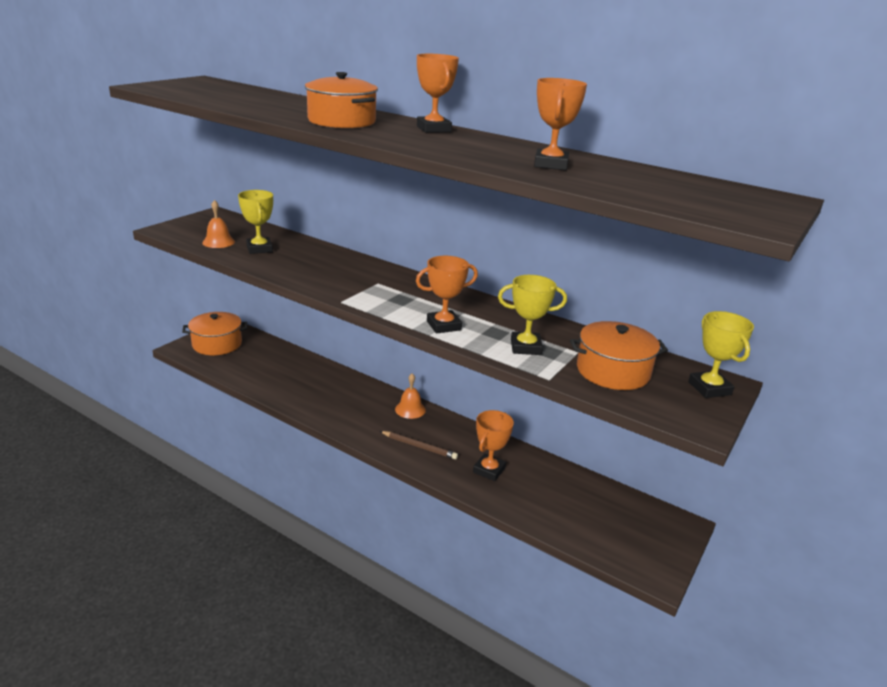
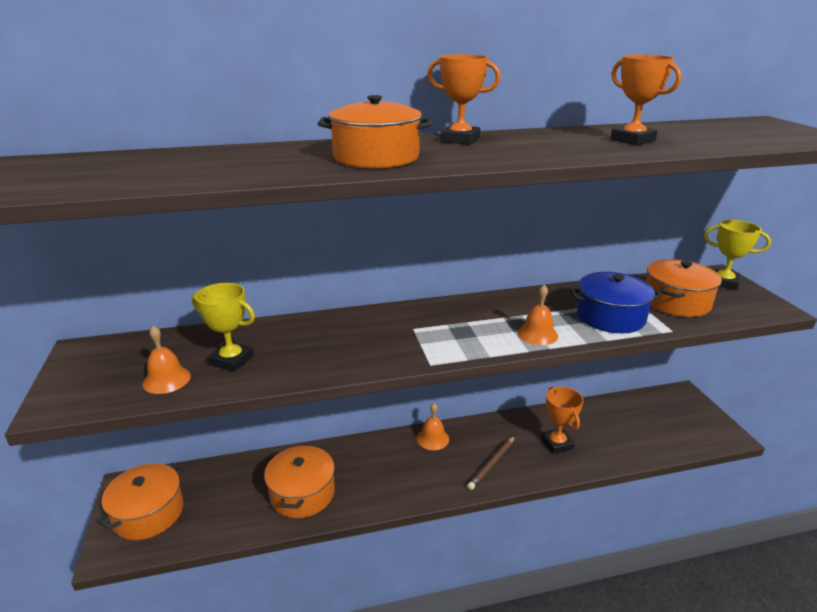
camera: 45 degrees left, 0 degrees up
brown pencil [380,431,458,459] -> brown pencil turned 150 degrees clockwise [467,436,515,490]
orange trophy [416,256,478,333] -> orange bell [518,285,558,345]
yellow trophy [498,275,567,355] -> blue pot [570,272,662,333]
none -> orange pot [264,444,335,518]

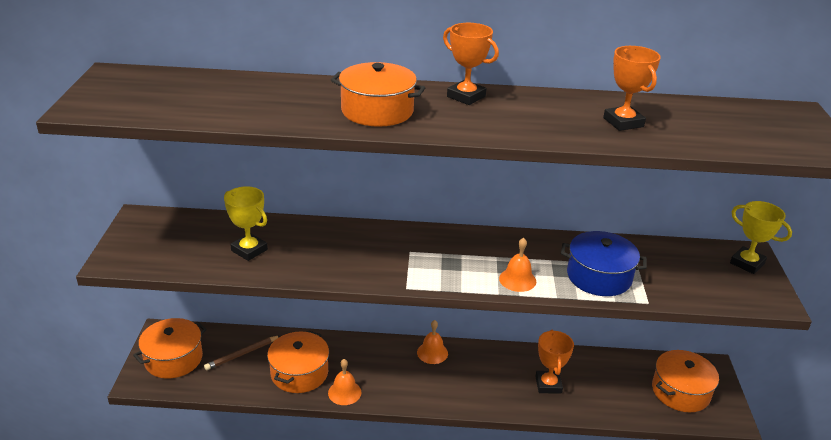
camera: 15 degrees right, 5 degrees up
orange bell [142,326,191,394] -> orange bell moved to [328,359,361,405]
brown pencil [467,436,515,490] -> brown pencil moved to [204,335,281,370]
orange pot [646,259,722,317] -> orange pot moved to [652,350,719,412]

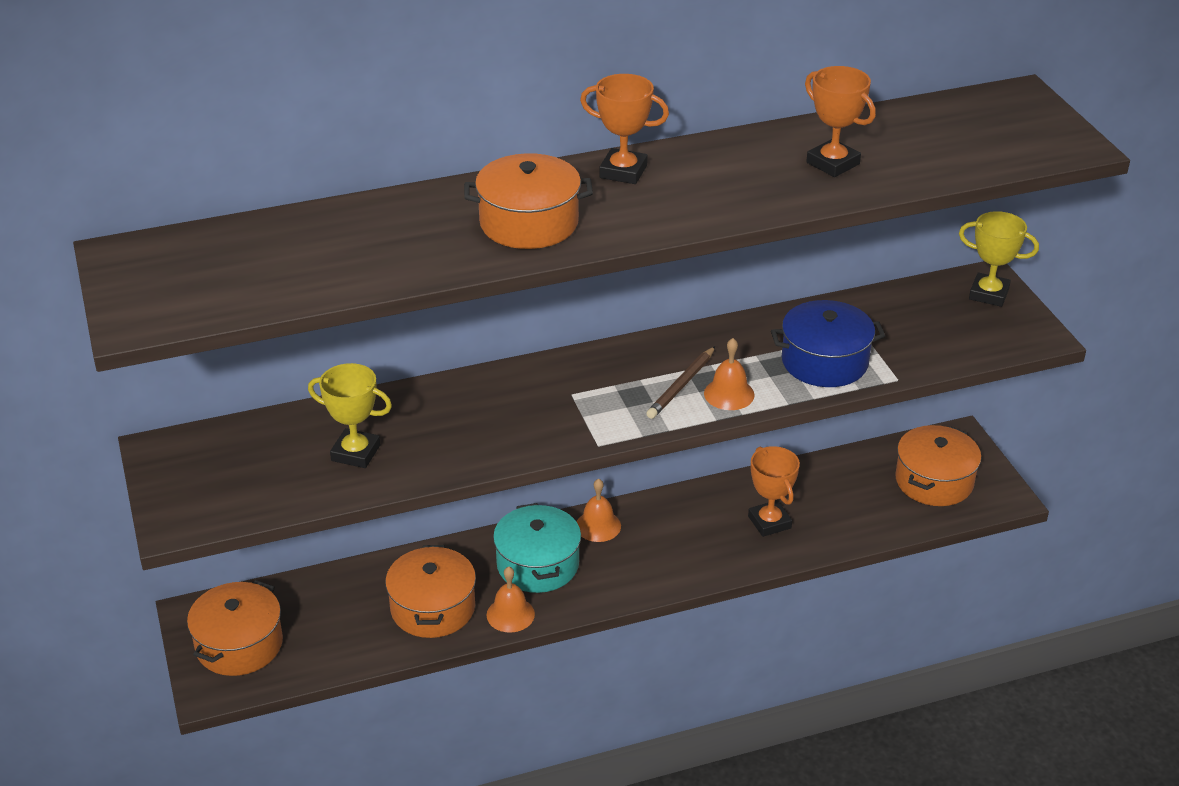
camera: 20 degrees left, 5 degrees up
brown pencil [204,335,281,370] -> brown pencil moved to [646,346,715,419]
none -> turquoise pot [493,503,581,593]

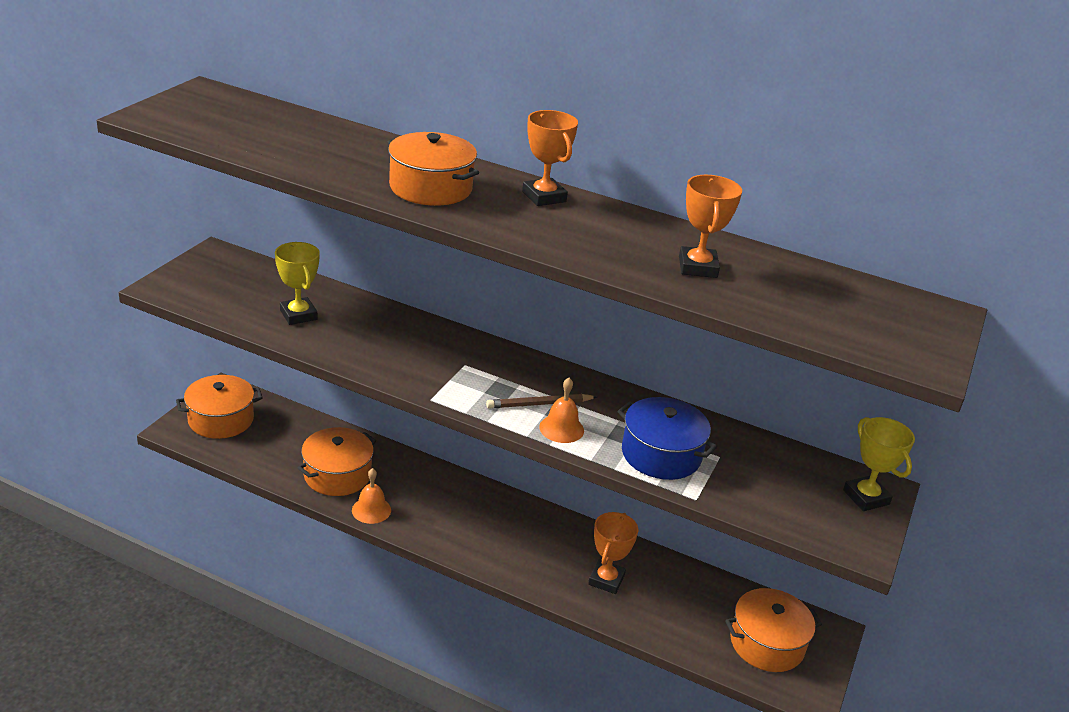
camera: 40 degrees right, 5 degrees down
turquoise pot [493,503,581,593] -> none
orange bell [577,478,621,542] -> none

